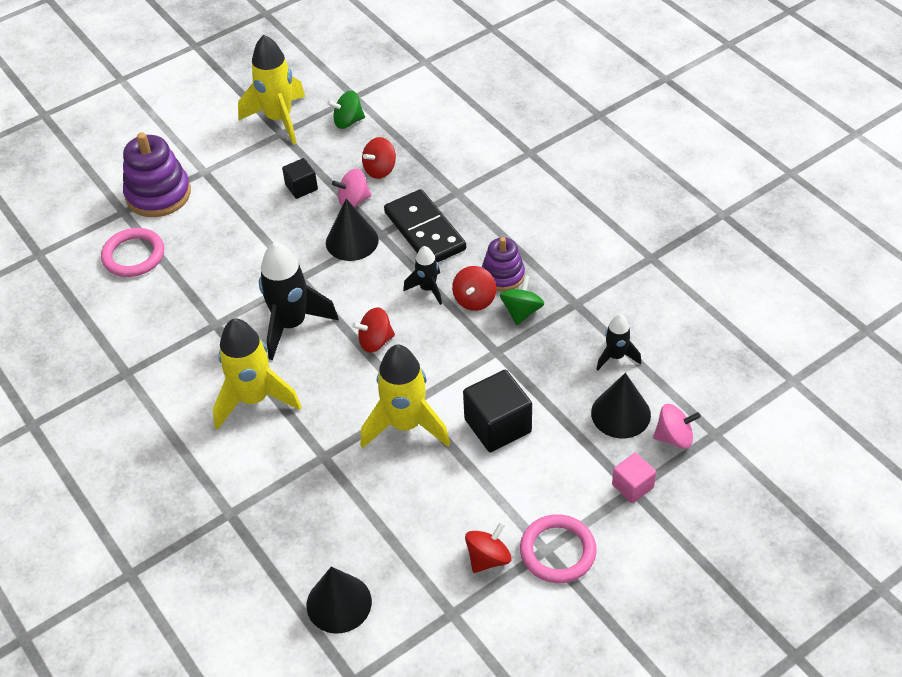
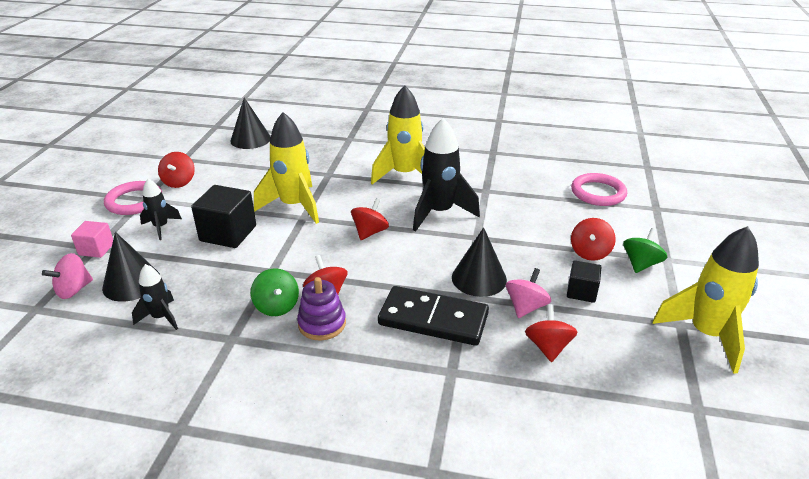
camera: 135 degrees right, 15 degrees down
purple stacking toy [123,132,191,217] -> none
green spinning top [327,91,365,129] -> green spinning top moved to [623,228,667,273]
black rocket [403,246,442,305] -> black rocket moved to [140,179,182,240]
none -> red spinning top [571,218,616,261]

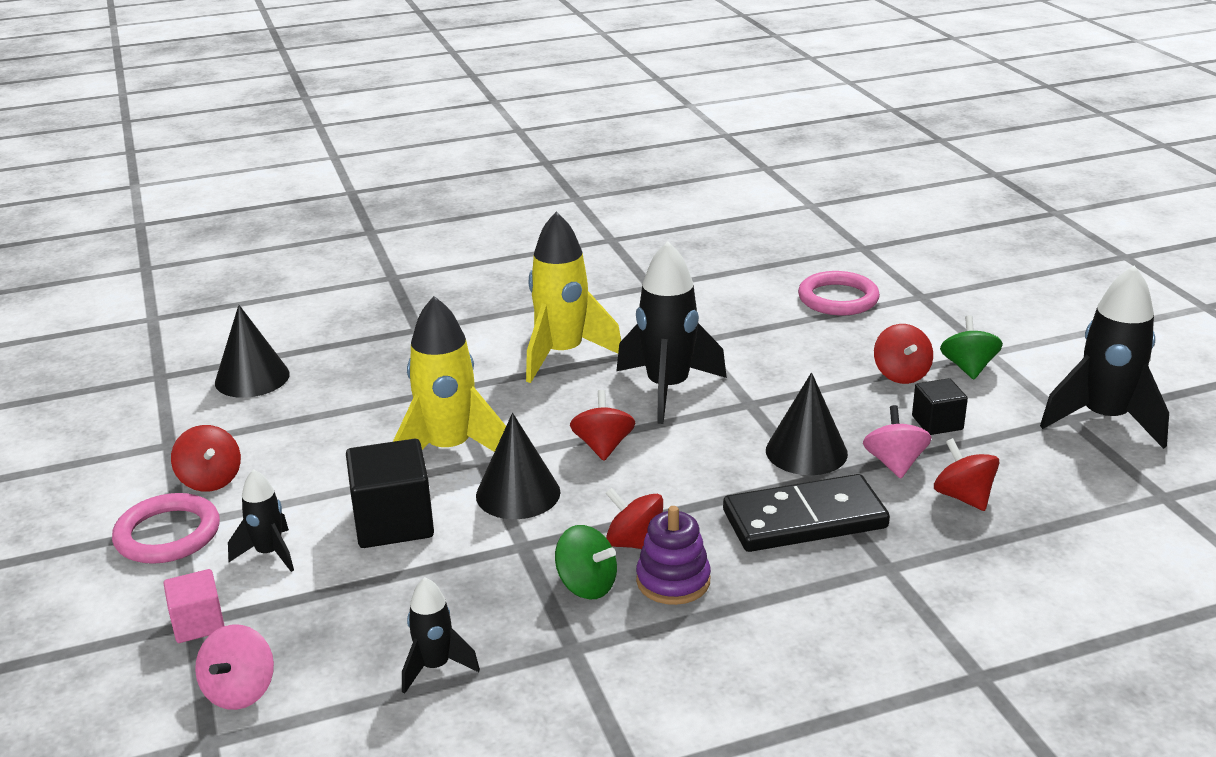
camera: 30 degrees left, 5 degrees down
black cone [102,232,160,302] -> black cone moved to [476,413,560,519]
yellow rocket [652,226,759,374] -> black rocket [1040,265,1169,449]

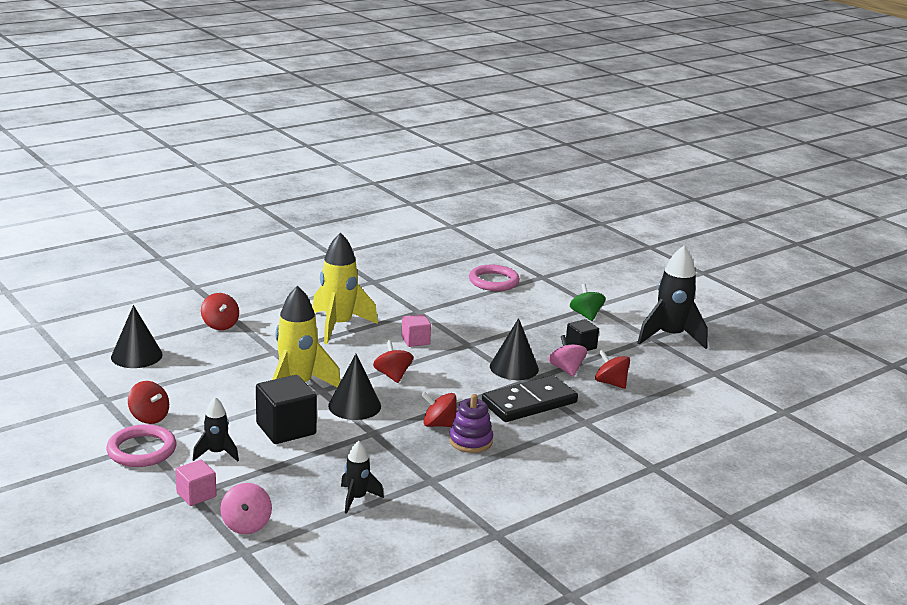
camera: 20 degrees left, 5 degrees down
green spinning top [555,525,617,599] -> none
black rocket [617,241,727,424] -> pink cube [401,314,431,347]
red spinning top [874,324,933,384] -> red spinning top moved to [201,293,239,330]

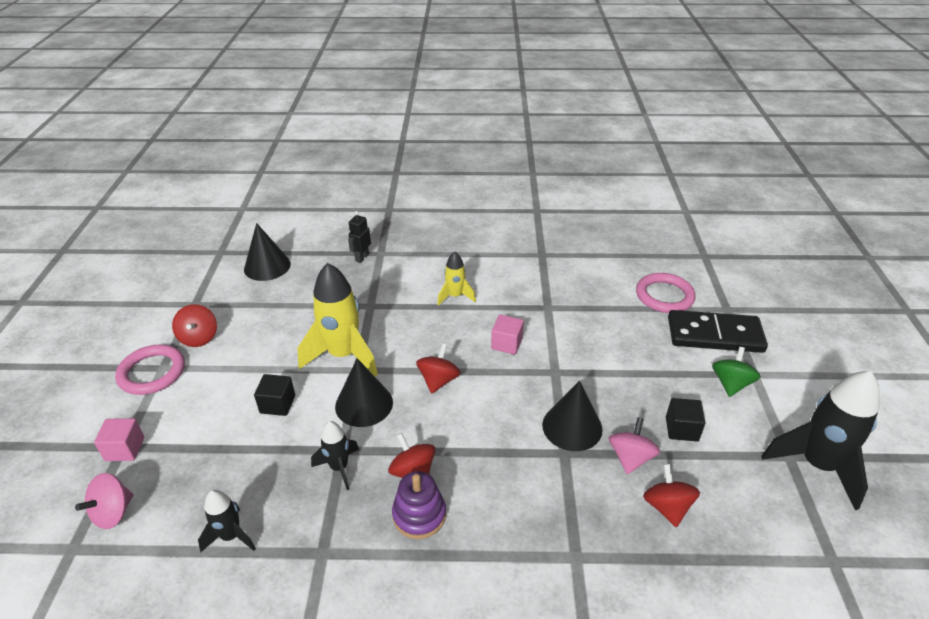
camera: 40 degrees right, 15 degrees up
black rocket [193,397,239,462] -> black rocket moved to [311,421,359,490]
red spinning top [201,293,239,330] -> black robot [348,211,371,263]
black cube [256,375,317,444] -> black cube [254,374,295,416], size x0.58
yellow rocket [313,232,378,344] -> yellow rocket [437,251,476,306], size x0.53
black domino [482,375,578,422] -> black domino moved to [668,310,768,353]

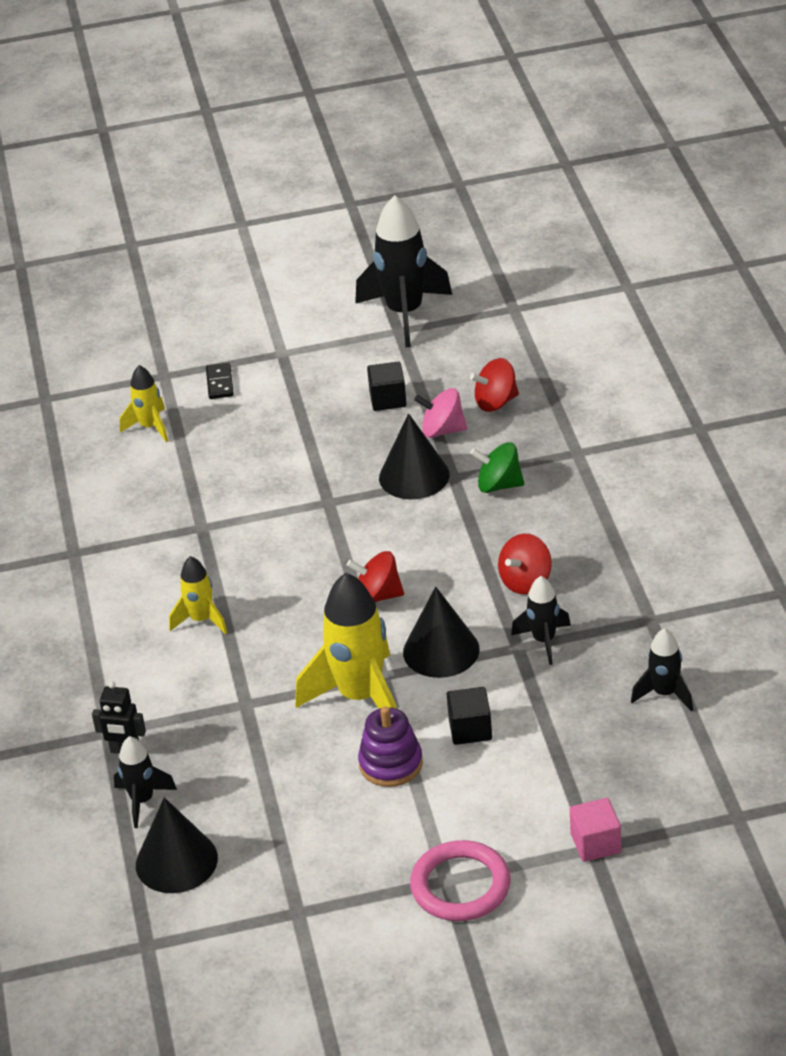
camera: 100 degrees left, 0 degrees up
pink spinning top [75,473,133,529] -> none
red spinning top [172,304,217,347] -> none
purple stacking toy [392,471,446,539] -> purple stacking toy moved to [358,706,423,787]
pink cube [491,315,524,355] -> none
pink ring [636,273,696,313] -> yellow rocket [120,365,168,442]
black domino [668,310,768,353] -> black domino [206,363,234,399], size x0.43
green spinning top [712,347,761,397] -> green spinning top moved to [470,442,524,493]
none -> black rocket [114,736,177,828]

